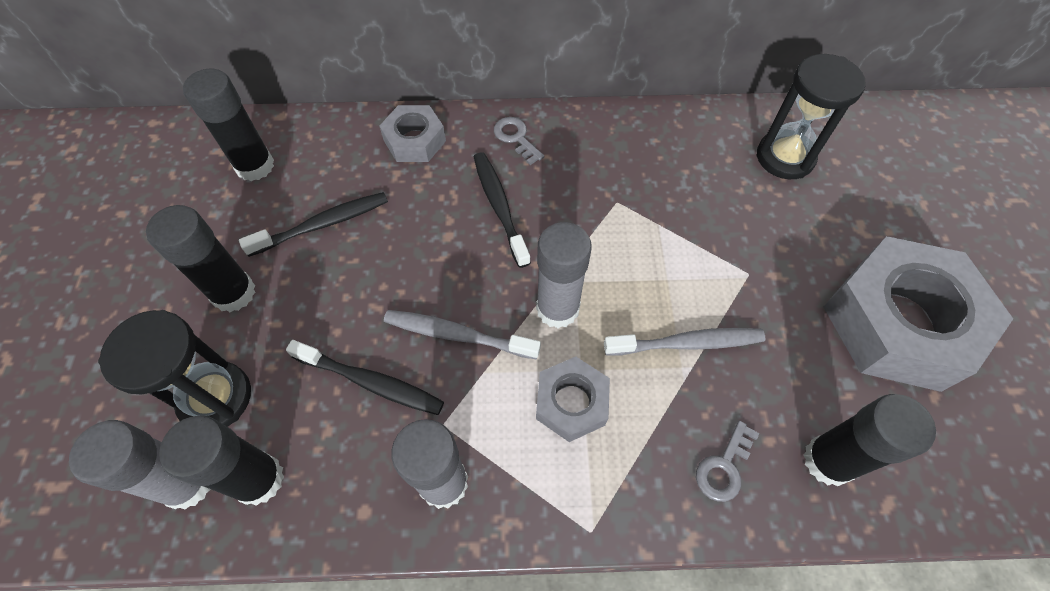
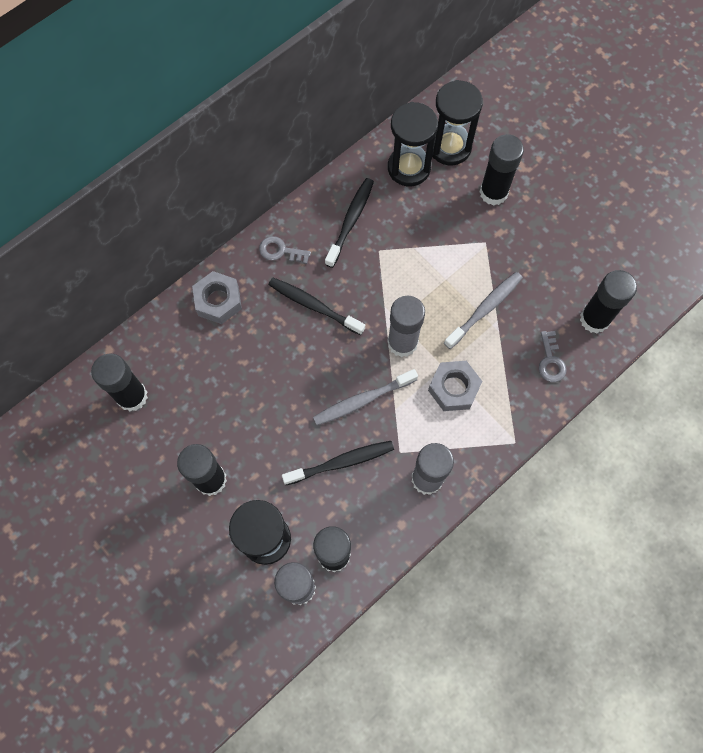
camera: 40 degrees left, 10 degrees up
black toothbrush [239,192,388,257] -> black toothbrush moved to [325,178,374,268]
grey nut [824,236,1013,392] -> none
none -> black hourglass [388,102,438,186]
none -> black glue stick [480,134,524,206]

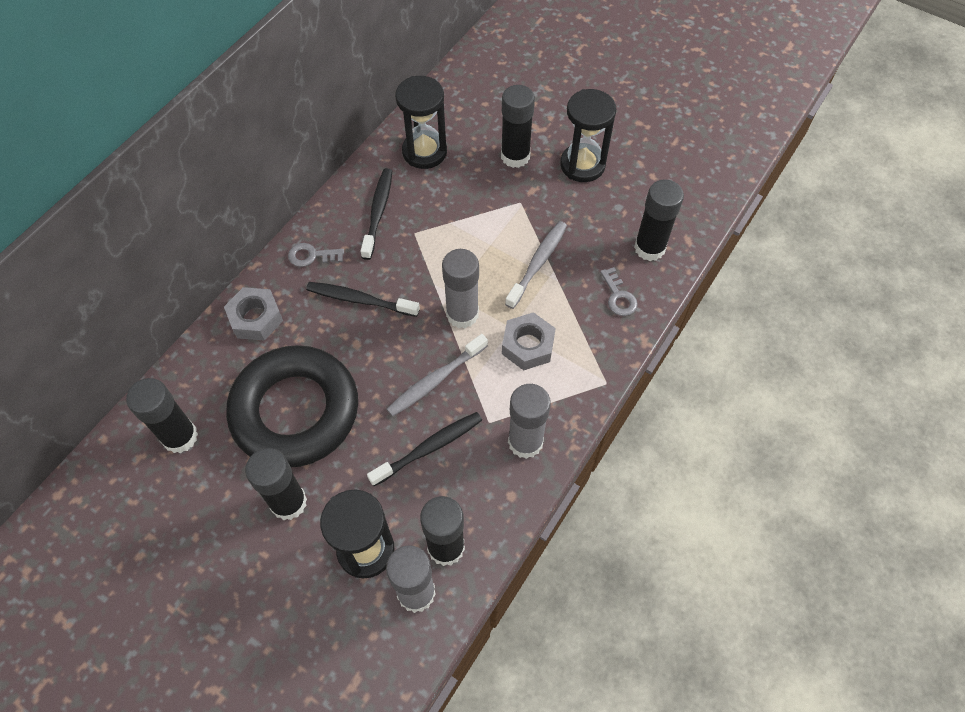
camera: 15 degrees left, 10 degrees down
black hourglass [432,80,483,166] -> black hourglass moved to [560,89,616,182]
none -> black ring [226,345,358,467]

